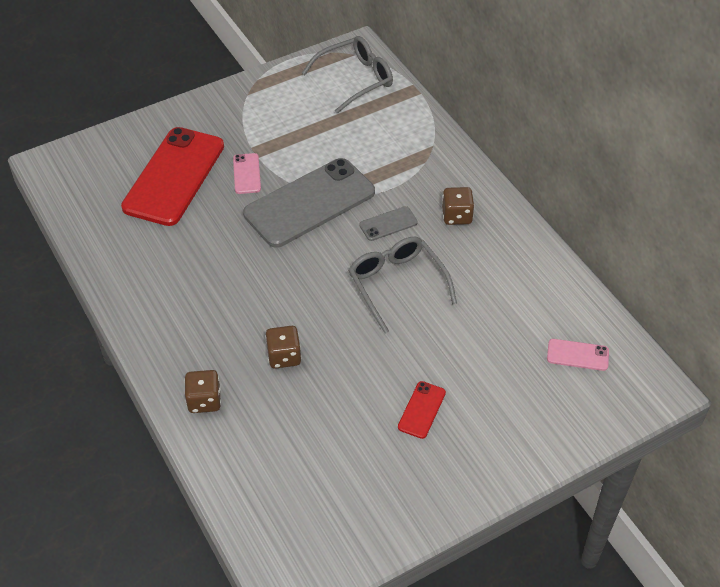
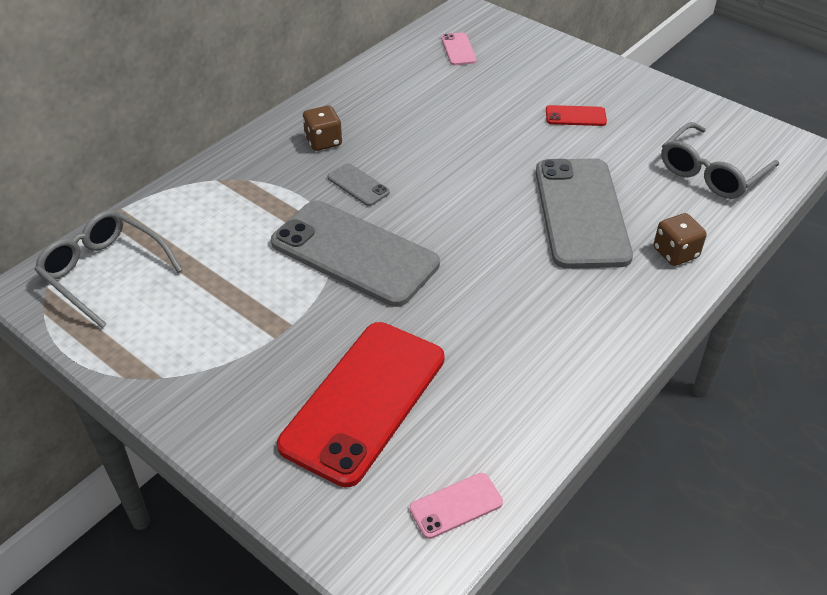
camera: 110 degrees left, 5 degrees down
red phone [121,127,224,226] -> red phone turned 60 degrees counterclockwise [277,322,444,487]
pink phone [233,153,261,194] -> pink phone moved to [409,473,503,539]
brown dice [265,326,301,369] -> grey phone [535,158,633,269]
grey glasses [348,237,457,334] -> grey glasses moved to [661,122,779,199]

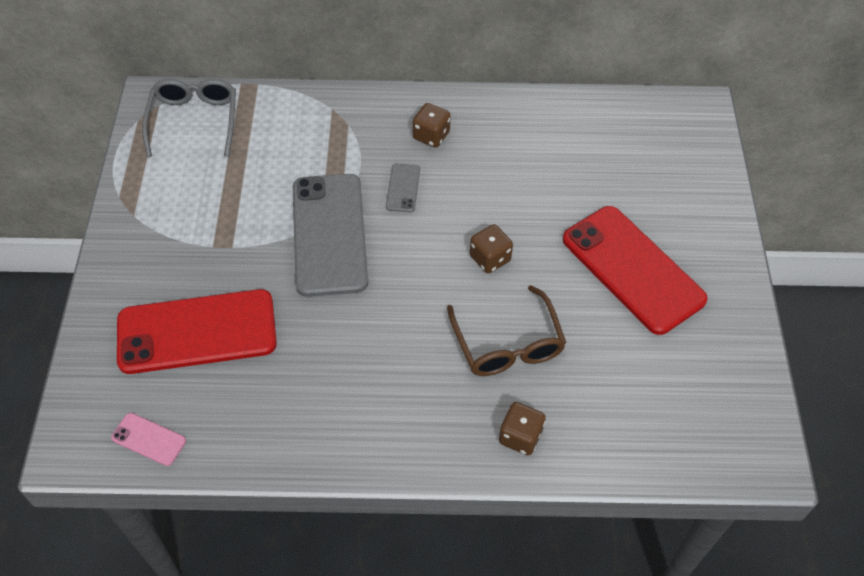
camera: 50 degrees right, 10 degrees up
pink phone [441,33,477,65] -> none
grey phone [535,158,633,269] -> brown glasses [447,285,566,376]
red phone [546,105,607,126] -> red phone [563,206,708,335], size x2.35
grey glasses [661,122,779,199] -> none
none -> brown dice [470,224,513,273]

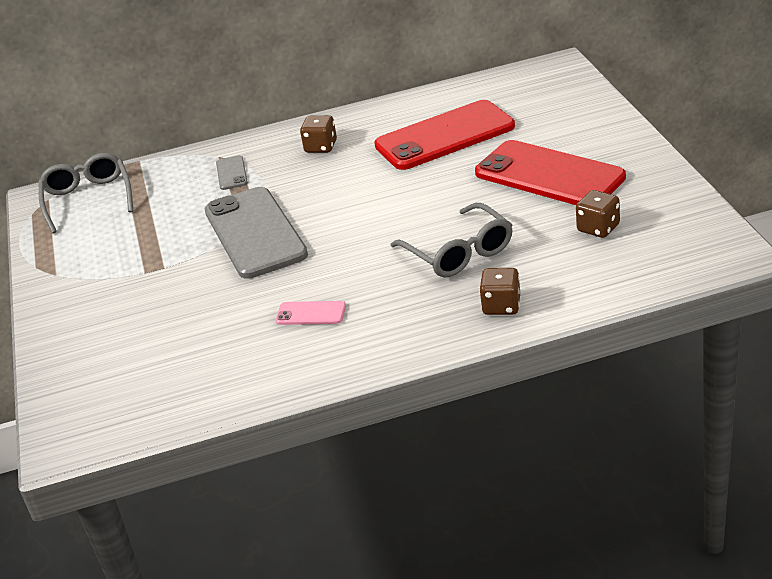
camera: 10 degrees left, 20 degrees down
pink phone [111,413,186,466] -> pink phone moved to [275,301,346,325]
red phone [117,289,277,374] -> red phone moved to [374,100,515,170]
grey phone [386,163,420,213] -> grey phone moved to [216,155,248,190]
brown glasses [447,285,566,376] -> grey glasses [391,203,512,277]
brown dice [470,224,513,273] -> brown dice moved to [576,190,620,238]

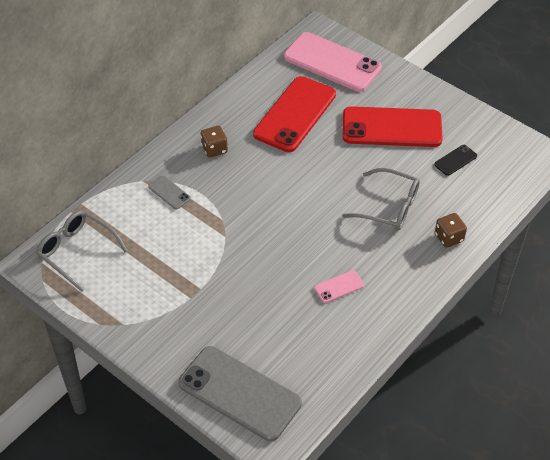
camera: 40 degrees left, 15 degrees up
grey phone [204,187,308,279] -> grey phone moved to [178,346,302,441]
brown dice [576,190,620,238] -> black phone [434,145,477,176]
none -> pink phone [284,32,382,92]

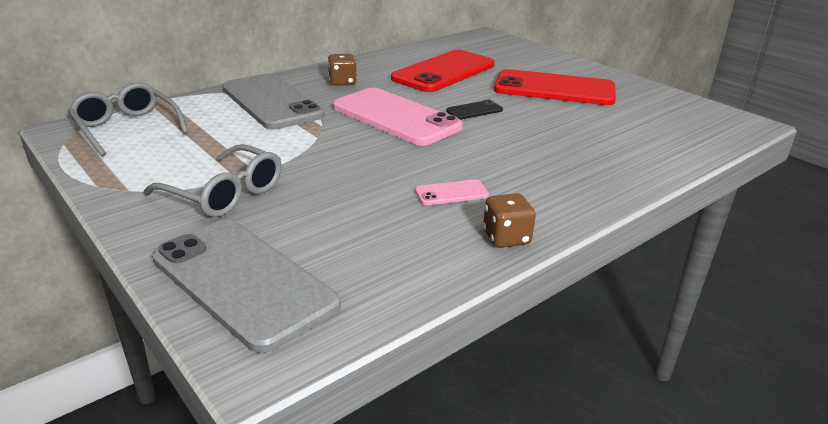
camera: 10 degrees right, 20 degrees down
grey phone [148,175,191,210] -> grey phone [222,73,325,129], size x2.35
pink phone [284,32,382,92] -> pink phone moved to [333,88,463,146]
grey glasses [342,168,420,231] -> grey glasses moved to [143,144,281,217]
black phone [434,145,477,176] -> black phone moved to [446,100,503,120]
brown dice [435,213,467,248] -> brown dice moved to [483,193,536,248]

